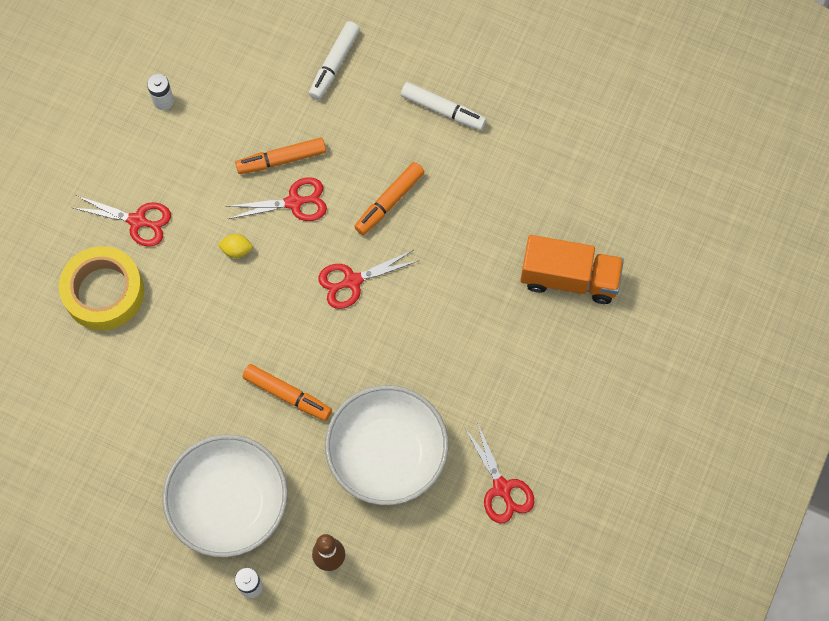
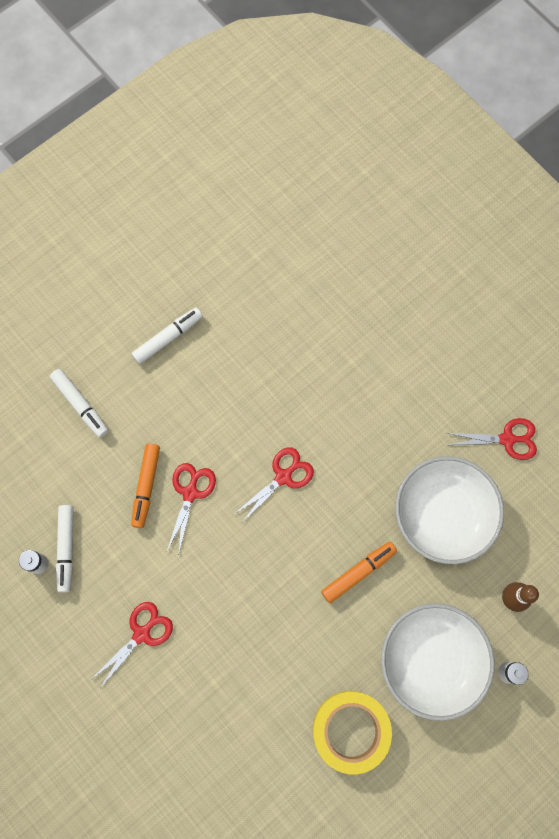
camera: 65 degrees left, 5 degrees up
yellow tape [59,246,144,330] -> yellow tape moved to [313,691,392,775]
yellow lemon [218,234,253,258] -> none
red scissors [318,250,418,309] -> red scissors turned 135 degrees counterclockwise [233,447,314,523]
orange marker [354,162,424,235] -> none
orange truck [520,235,624,304] -> none
none -> white marker [56,505,74,592]

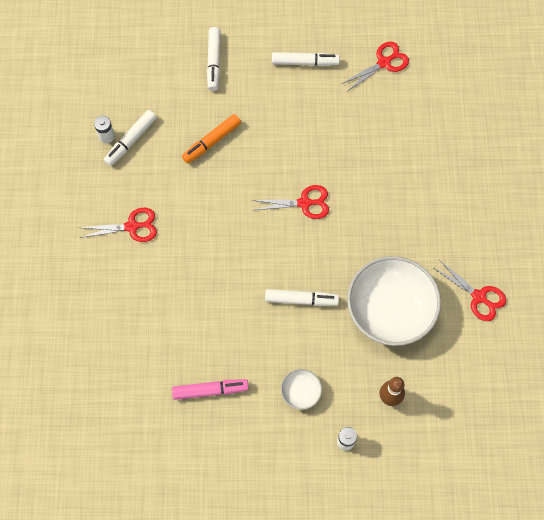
camera: 40 degrees right, 5 degrees down
red scissors [167,463,216,552] -> red scissors moved to [342,42,409,91]
yellow tape [313,691,392,775] -> pink marker [172,379,249,400]
orange marker [321,542,397,603] -> white marker [265,289,339,306]
white bowl [381,603,495,721] -> white bowl [281,369,322,410], size x0.44

